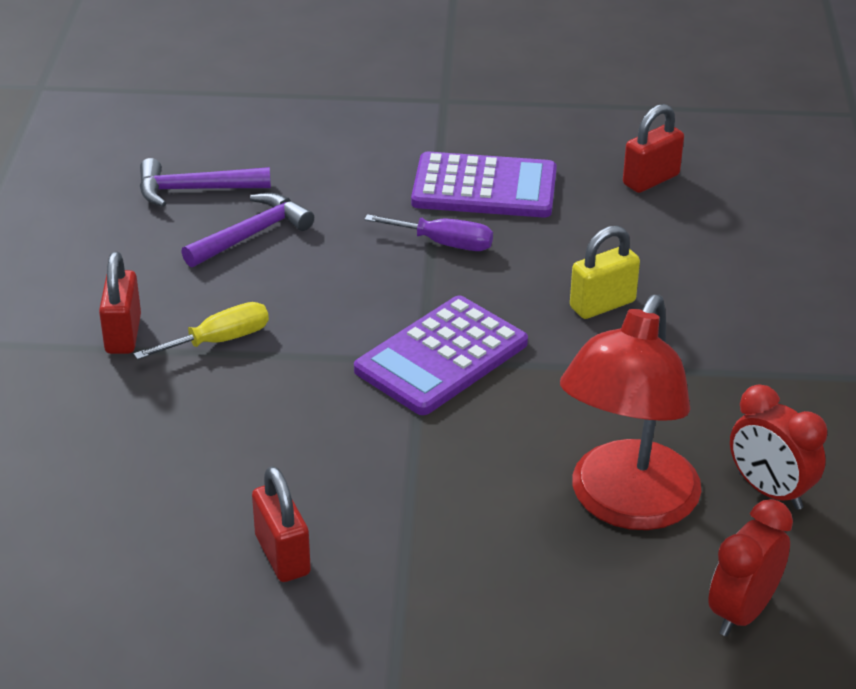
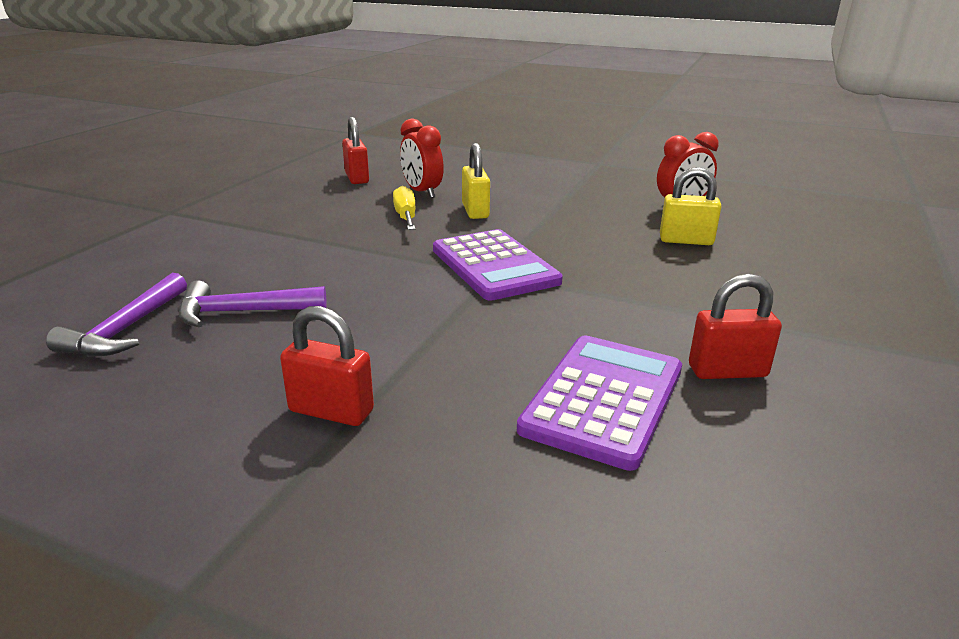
camera: 70 degrees left, 10 degrees down
yellow screwdriver [134,302,269,360] -> yellow screwdriver moved to [393,186,415,230]
purple hammer [181,193,314,267] -> purple hammer turned 75 degrees counterclockwise [179,280,327,327]
purple screwdriver [364,214,493,251] -> none
purple calculator [411,151,557,218] -> purple calculator moved to [517,335,682,471]
red lamp [560,295,701,530] -> yellow padlock [660,167,721,245]
red clock [708,499,793,636] -> red clock moved to [400,119,444,198]

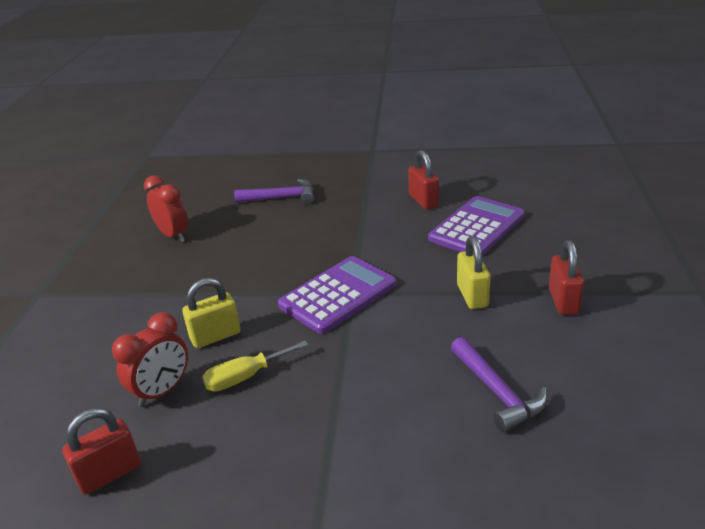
camera: 105 degrees left, 5 degrees up
purple hammer [46,273,187,357] -> purple hammer moved to [234,179,314,204]
purple calculator [517,335,682,471] -> purple calculator turned 120 degrees clockwise [428,196,525,256]
yellow padlock [660,167,721,245] -> yellow padlock moved to [457,236,491,309]

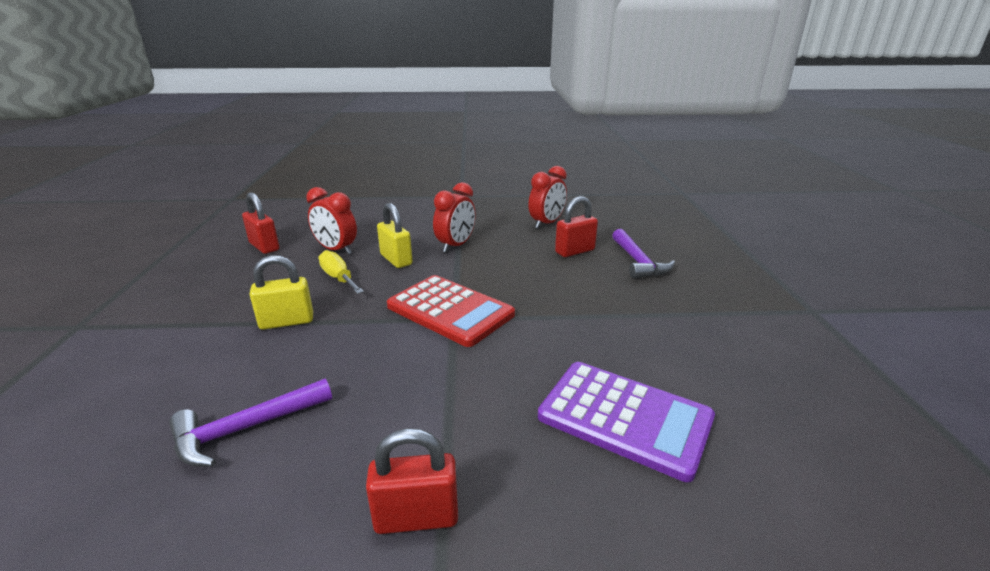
camera: 80 degrees right, 5 degrees down
purple calculator [278,256,396,334] -> red calculator [387,275,515,347]
red padlock [408,150,439,210] -> red padlock moved to [555,196,598,257]
yellow padlock [457,236,491,309] -> yellow padlock moved to [249,255,313,330]
none -> red clock [433,182,476,253]

